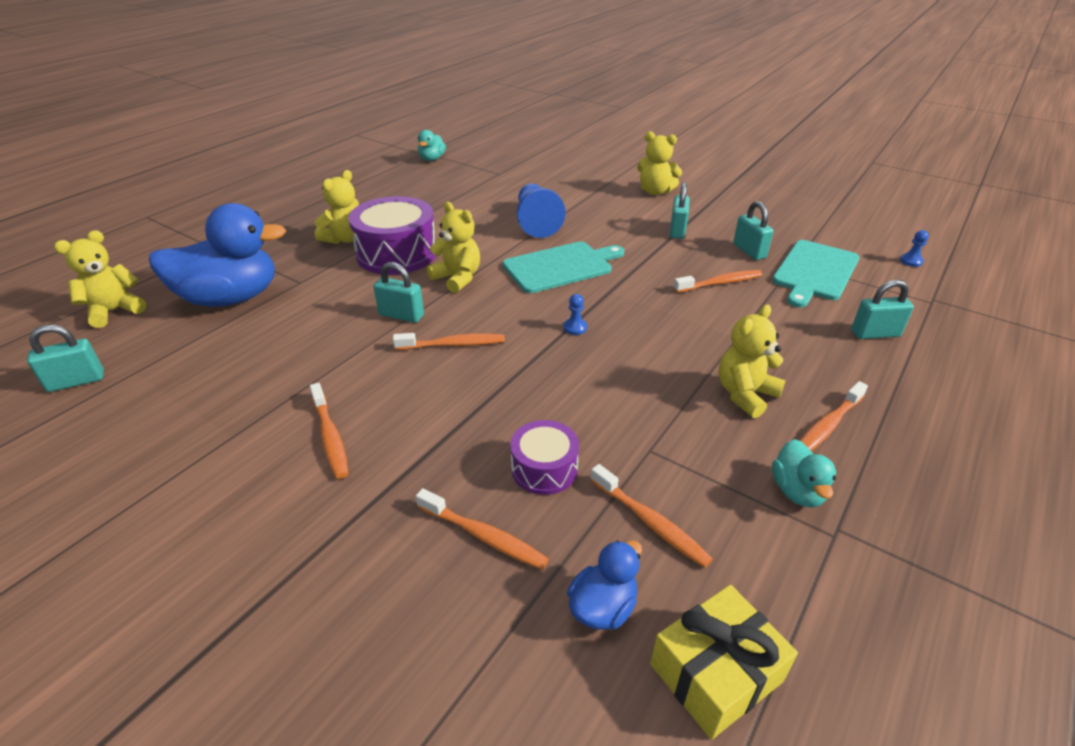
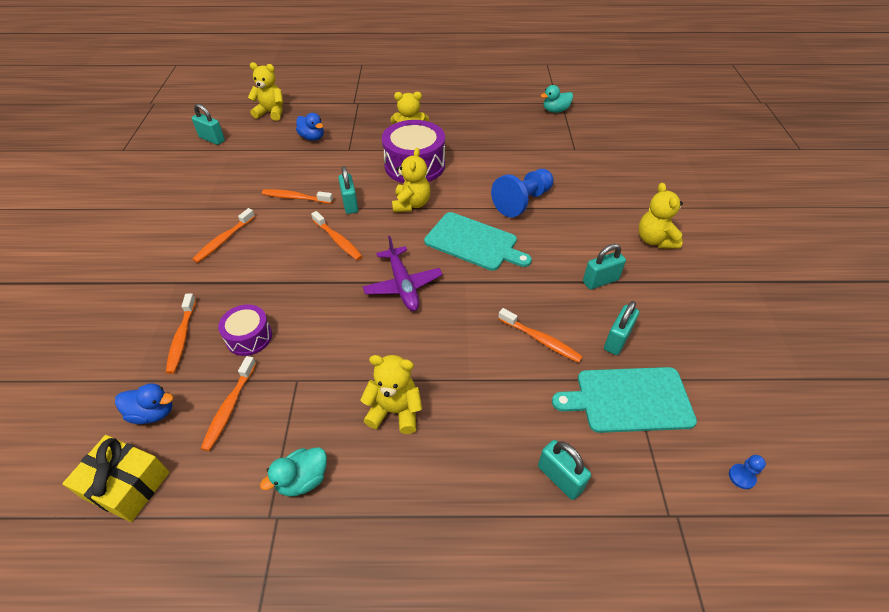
camera: 55 degrees right, 10 degrees up
blue duck [149,203,286,307] -> blue duck [296,113,324,141], size x0.46
blue pawn [563,294,587,335] -> purple plane [363,236,443,311]
orange toothbrush [799,381,868,451] -> orange toothbrush moved to [262,189,333,204]

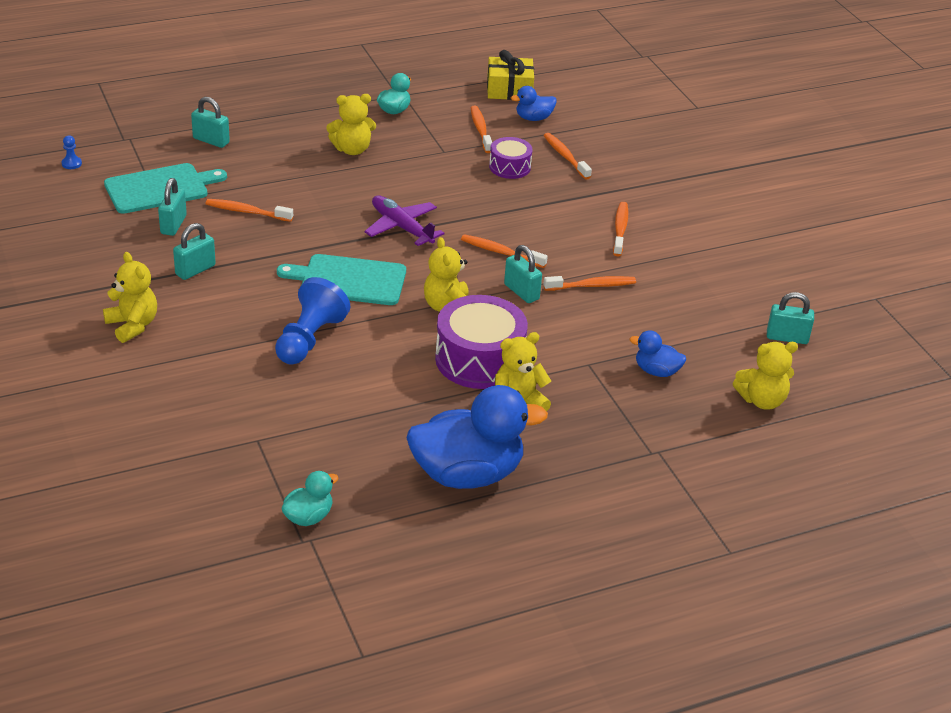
camera: 155 degrees right, 10 degrees down
none -> blue duck [407,385,548,489]

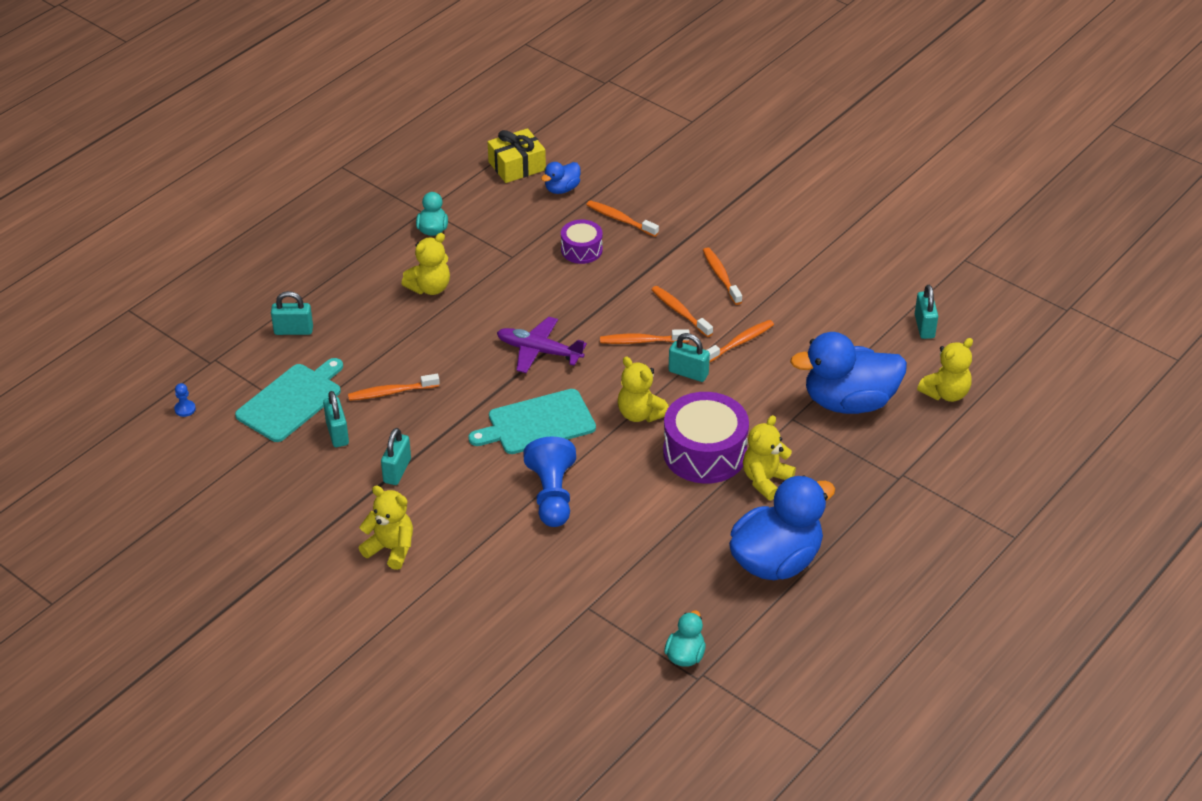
camera: 25 degrees left, 5 degrees up
orange toothbrush [471,106,492,153] -> orange toothbrush moved to [651,286,713,337]
blue duck [629,330,686,377] -> blue duck [790,332,907,414], size x2.15
turquoise padlock [767,292,814,344] -> turquoise padlock turned 75 degrees counterclockwise [915,285,938,339]

